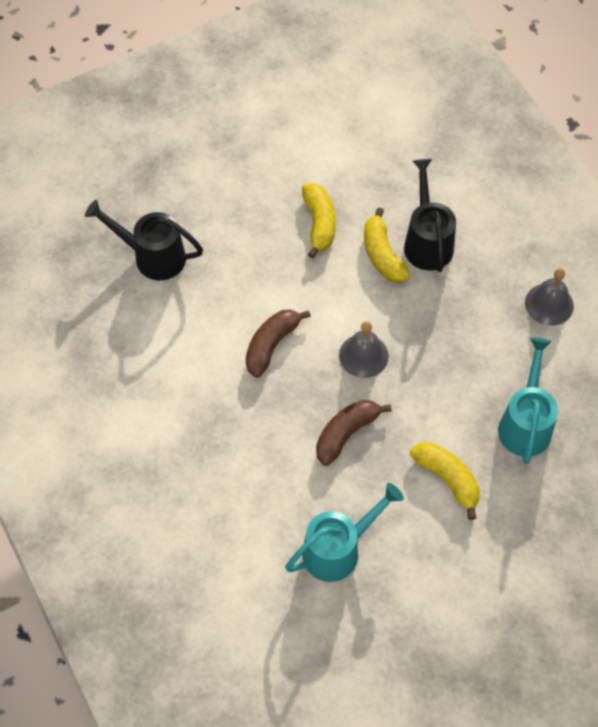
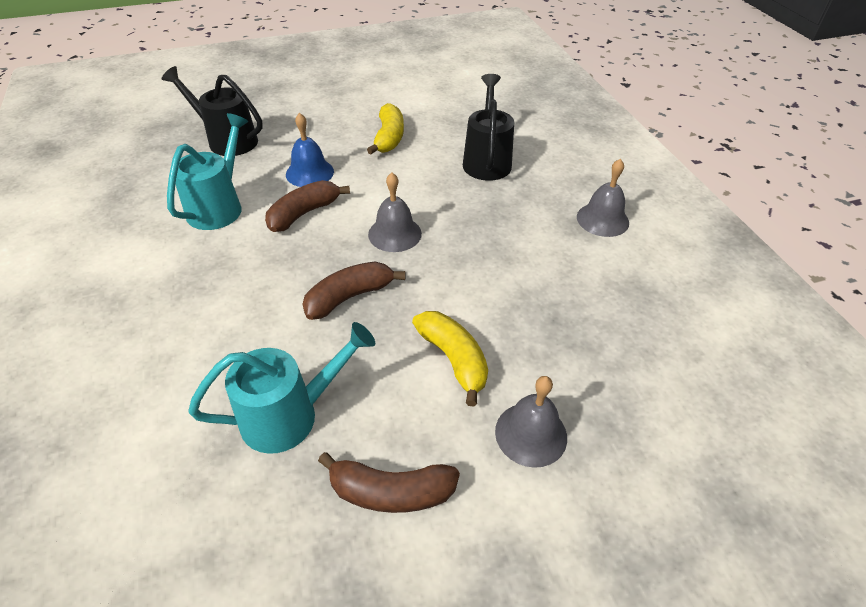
camera: 10 degrees right, 15 degrees down
yellow banana [364,208,410,283] -> none
turquoise watering can [498,337,558,464] -> turquoise watering can moved to [167,113,248,230]
none -> blue bell [286,113,334,187]
none -> brown banana [318,452,460,513]
none -> grey bell [495,376,567,468]

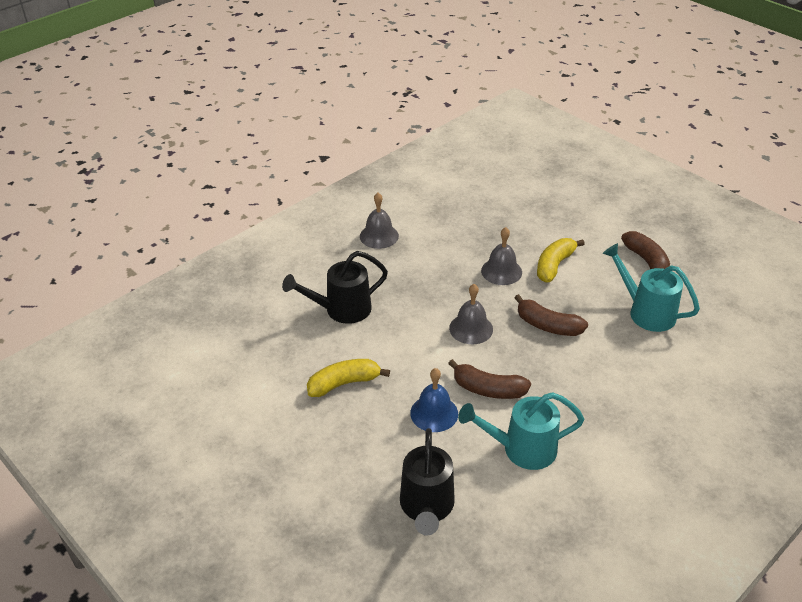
camera: 115 degrees left, 5 degrees down
grey bell [495,376,567,468] -> grey bell moved to [481,227,522,285]

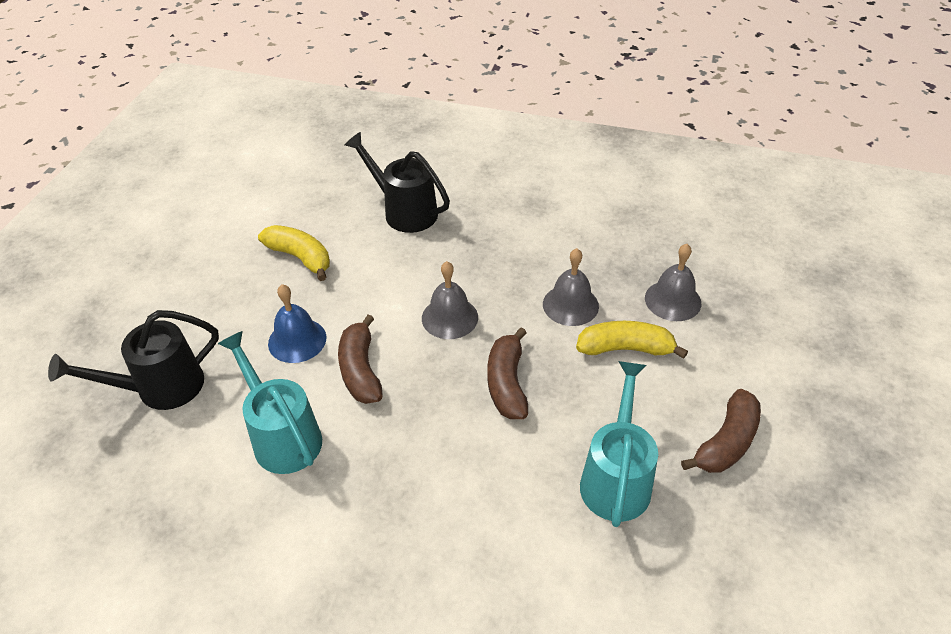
camera: 60 degrees right, 5 degrees up
grey bell [360,193,399,249] -> grey bell moved to [645,244,701,321]

